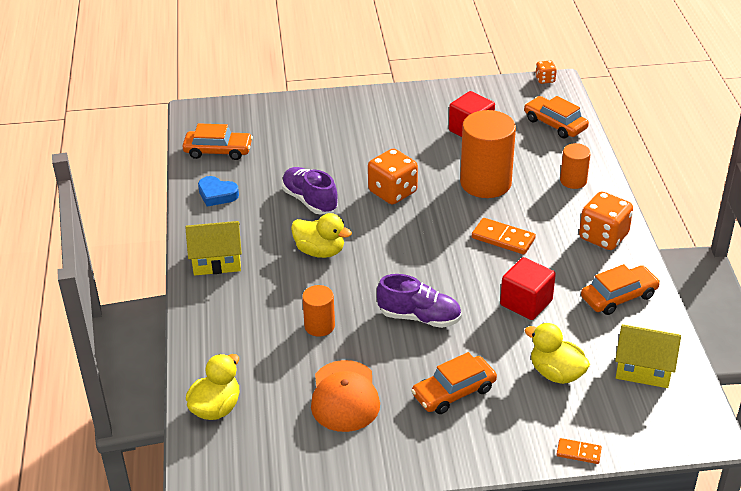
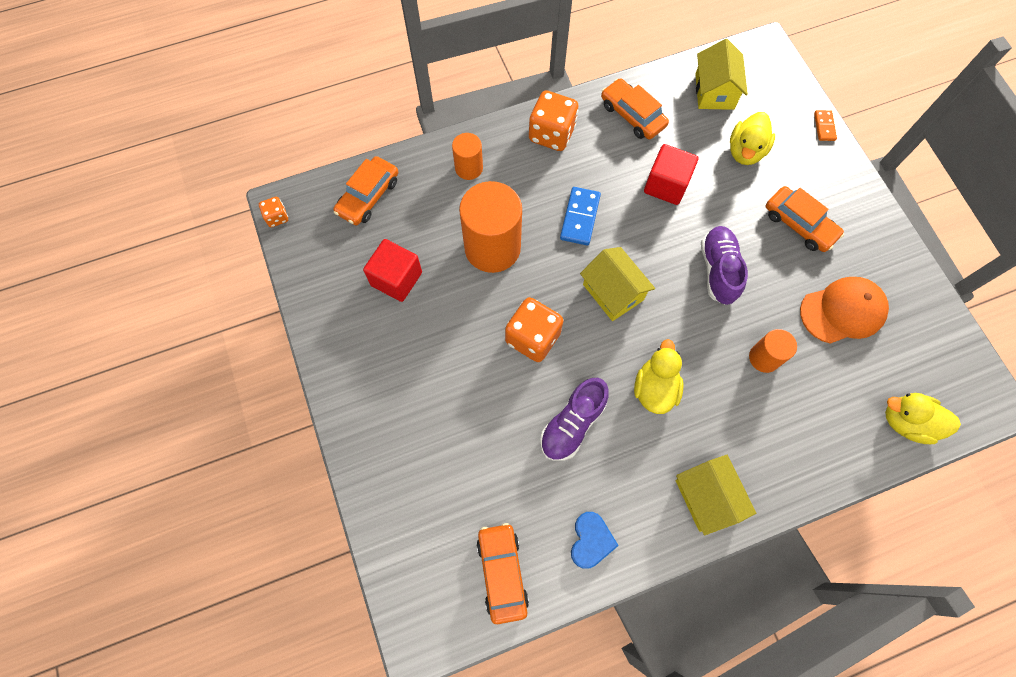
camera: 105 degrees left, 30 degrees up
orange domino [472,218,536,255] -> blue domino [560,187,601,246]
none -> yellow house [580,247,655,321]

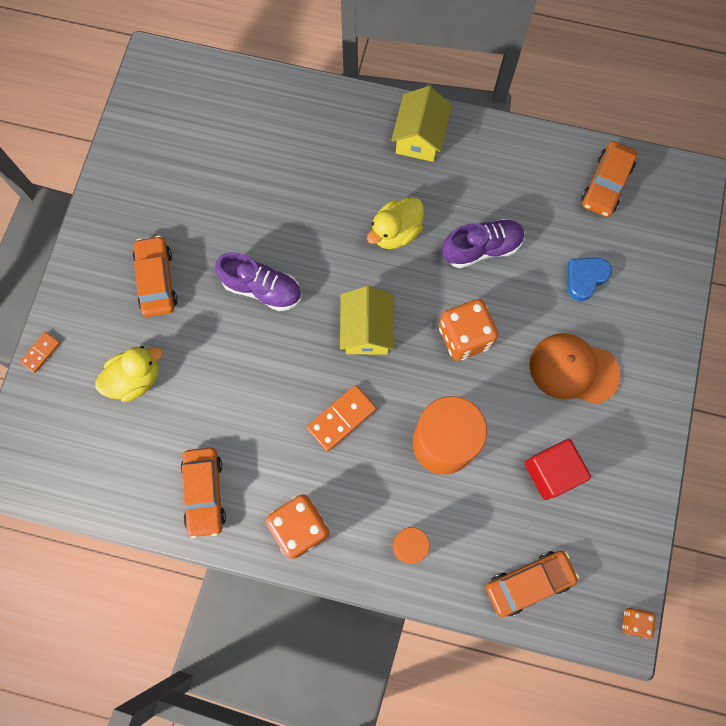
camera: 145 degrees left, 5 degrees up
blue domino [560,187,601,246] -> orange domino [306,385,376,452]
blue heart [571,512,619,568] -> blue heart moved to [567,258,612,301]
red cube [644,144,698,205] -> none
yellow house [695,39,748,110] -> none
purple shoe [701,226,748,305] -> purple shoe turned 105 degrees counterclockwise [215,252,302,311]
orange cylinder [749,329,797,373] -> none
orange cap [800,277,889,344] -> orange cap moved to [529,333,621,404]
yellow duck [885,393,961,444] -> none

